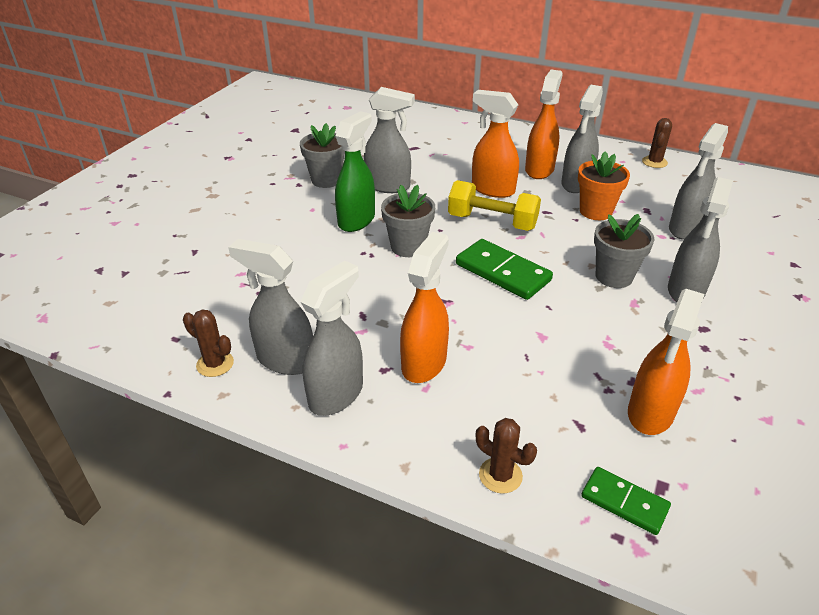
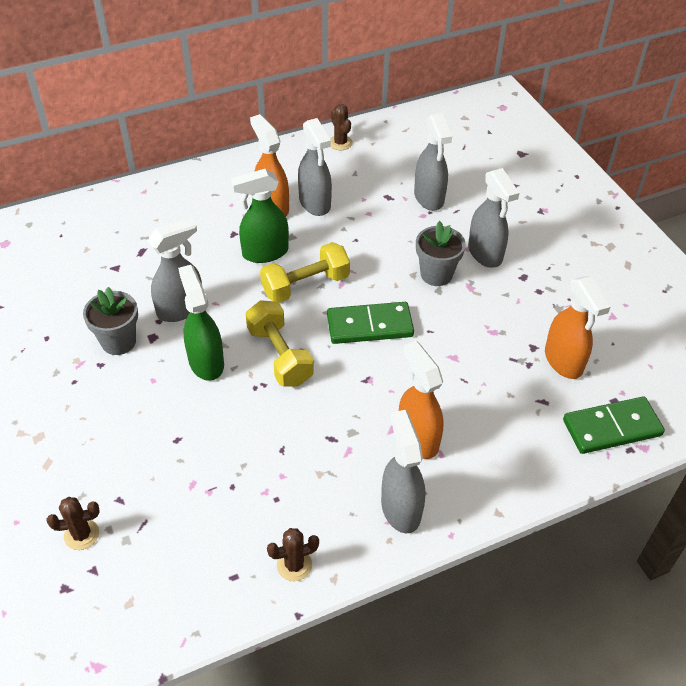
camera: 50 degrees left, 10 degrees up
grey spray bottle [228,239,313,375] -> none
grey flower pot [381,185,435,257] -> yellow dumbbell [246,300,314,386]
orange spray bottle [472,90,519,198] -> green spray bottle [231,169,289,263]
brown cactus [476,418,537,493] -> brown cactus moved to [47,497,100,550]
orange flower pot [578,151,630,220] -> none
green domino [581,467,671,535] -> green domino [563,397,665,454], size x1.63

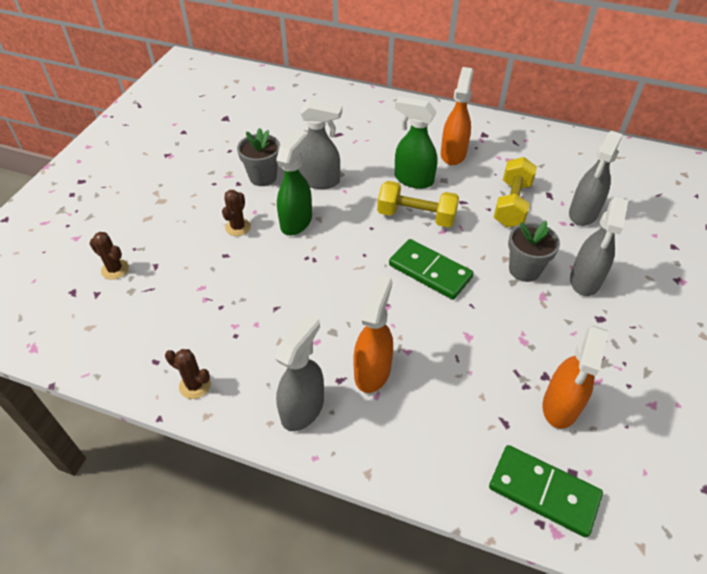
camera: 45 degrees right, 0 degrees up
yellow dumbbell [246,300,314,386] -> yellow dumbbell moved to [493,157,537,227]
grey spray bottle [298,118,332,216] -> none
brown cactus [330,104,353,150] -> brown cactus moved to [222,190,251,236]

